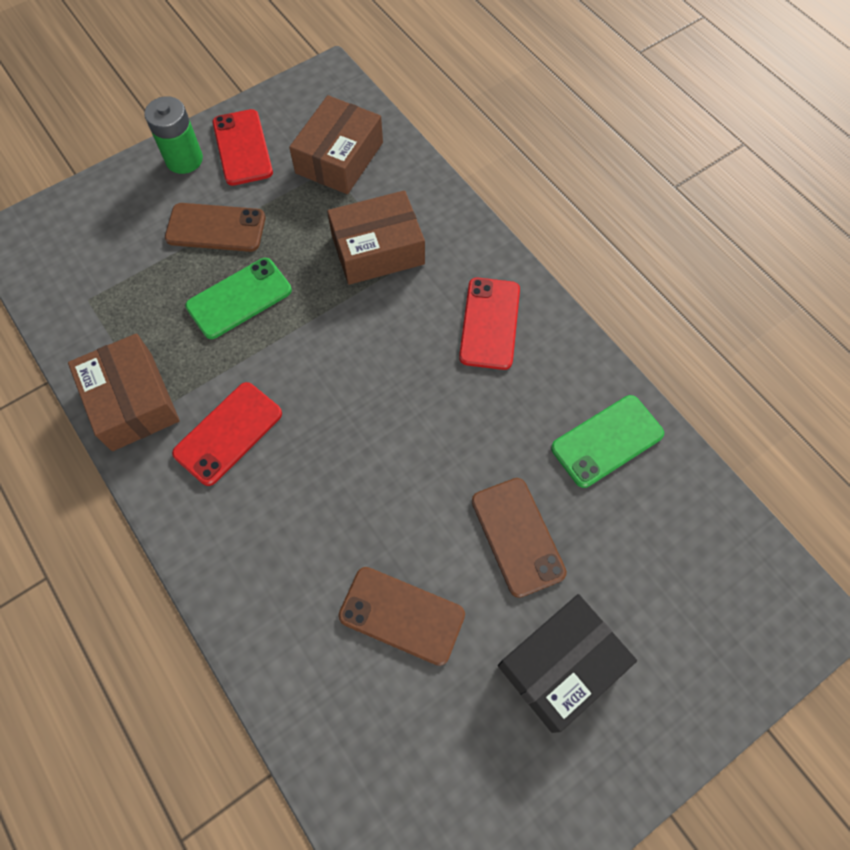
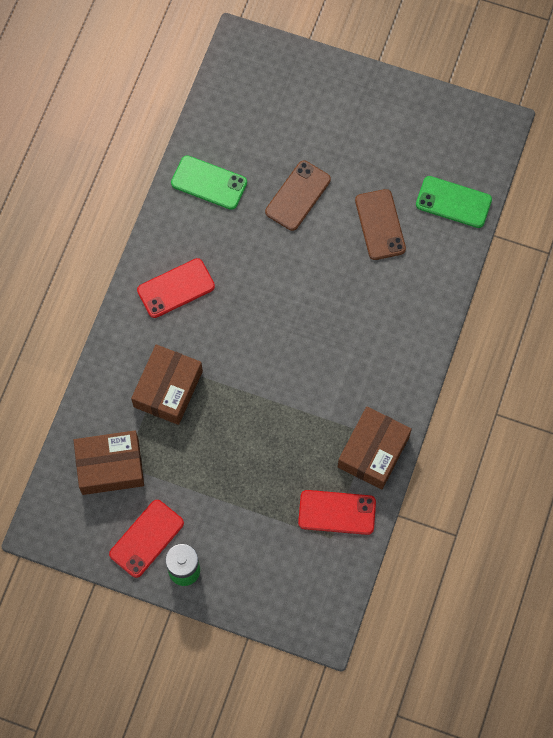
camera: 125 degrees left, 5 degrees up
brown phone [165,203,266,252] -> none
red phone [172,382,282,486] -> red phone moved to [298,490,376,535]
green phone [185,258,292,339] -> green phone moved to [416,176,492,228]
brown box [327,190,425,285] -> brown box turned 75 degrees clockwise [131,344,203,425]
black box [498,594,637,733] -> none

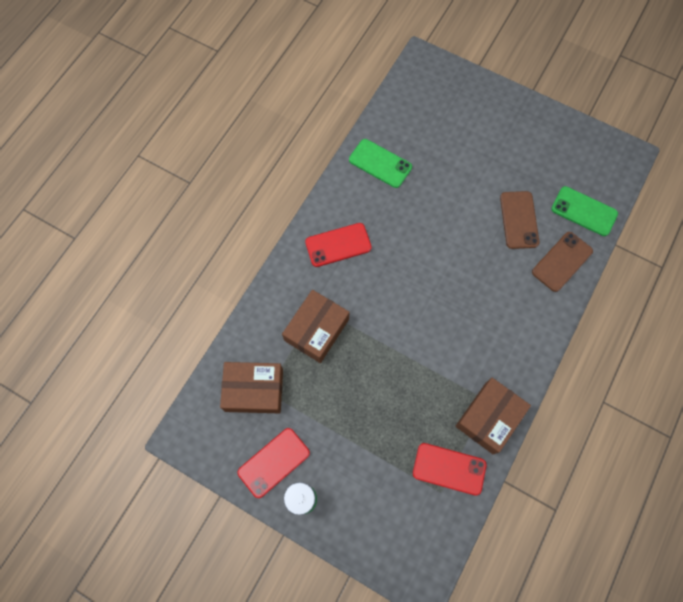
camera: 10 degrees right, 0 degrees up
brown phone [265,161,331,231] -> brown phone moved to [532,232,593,292]

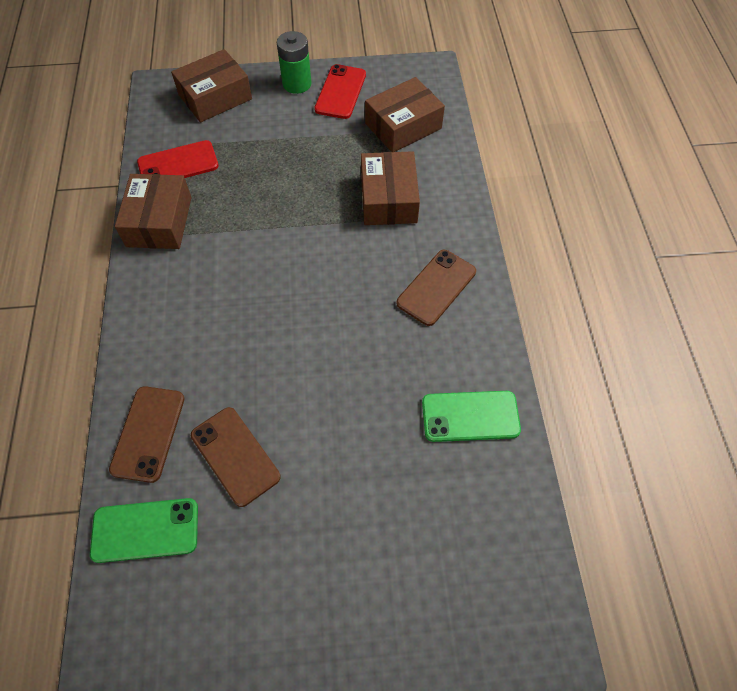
camera: 145 degrees right, 10 degrees down
red phone [305,223,372,267] -> brown phone [396,250,476,326]
none -> brown box [171,49,252,122]

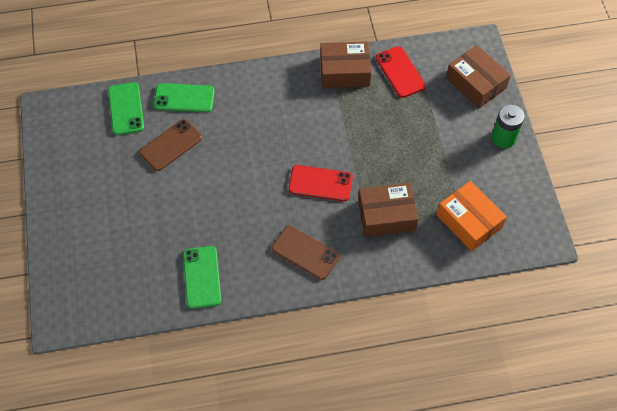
camera: 85 degrees right, 0 degrees up
brown phone [109,386,185,483] -> green phone [154,83,215,112]
red phone [314,64,366,119] -> red phone moved to [289,165,353,201]
brown box [365,77,445,152] -> orange box [437,181,507,251]

